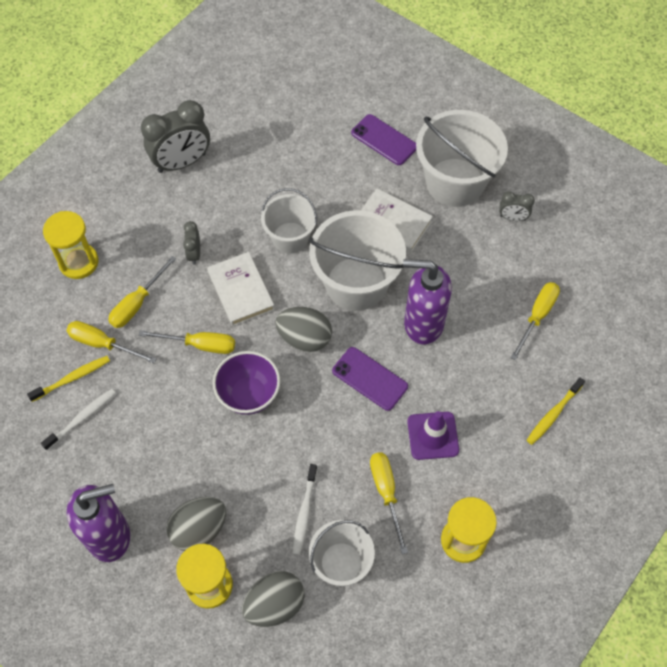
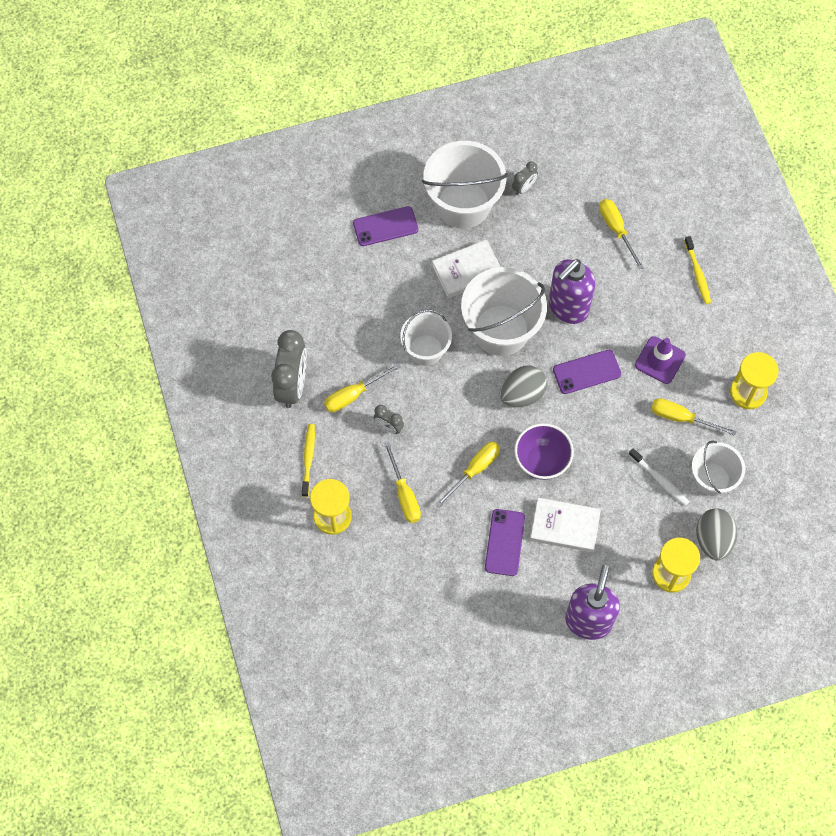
camera: 55 degrees left, 5 degrees up
yellow toothbrush [27,356,110,402] -> yellow toothbrush moved to [302,424,315,497]
white toothbrush [41,389,116,450] -> none
yellow screwdriver [66,321,157,363] -> yellow screwdriver moved to [324,363,401,412]
grey egg [166,497,226,551] -> none
white book [207,252,275,327] -> white book moved to [530,498,601,552]
none -> purple phone [485,509,525,576]

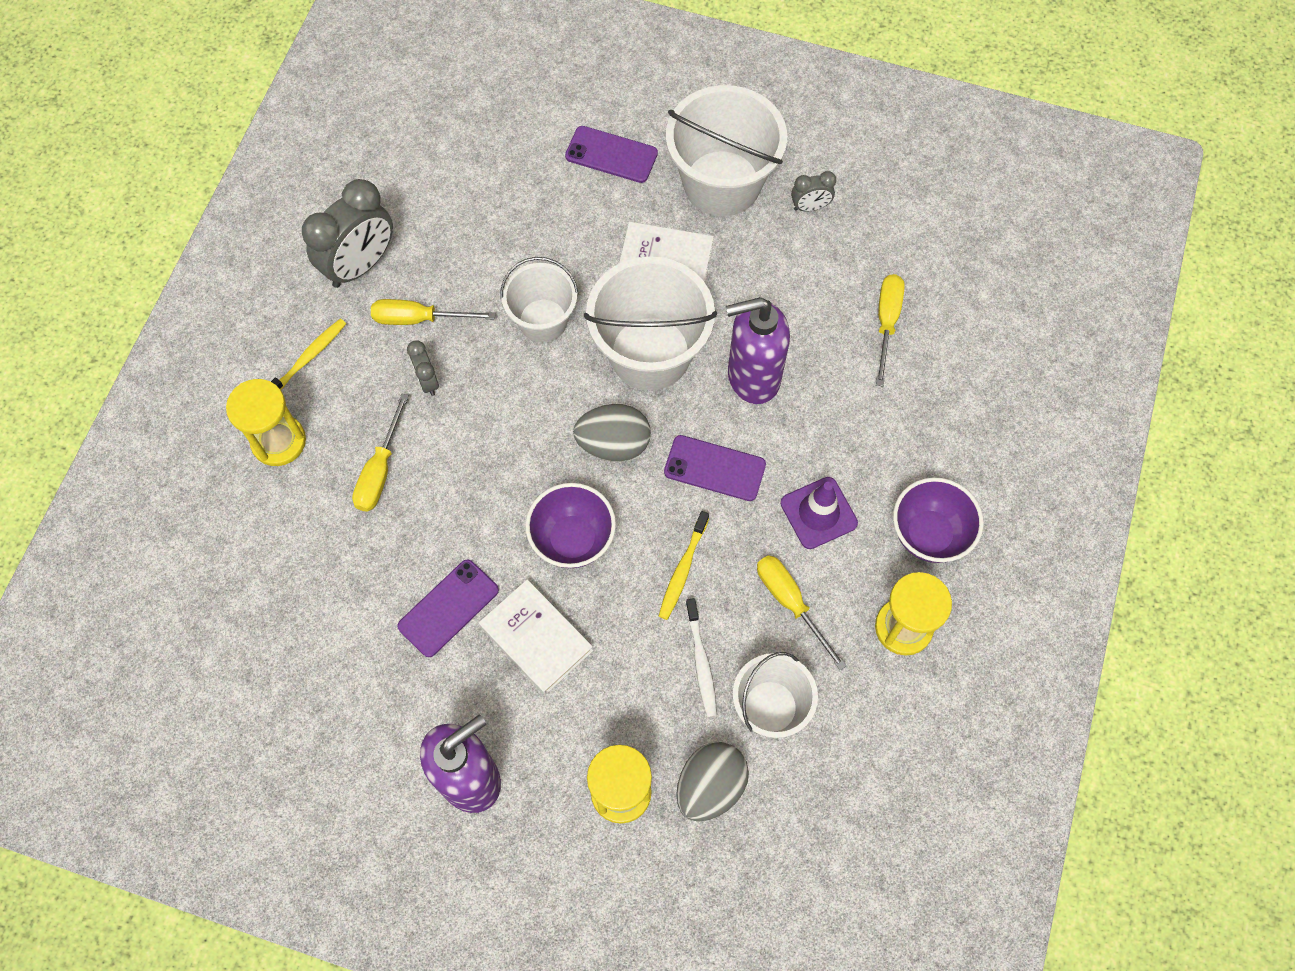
camera: 35 degrees right, 0 degrees up
yellow screwdriver [435,442,500,507] -> none
yellow toothbrush [684,236,711,304] -> yellow toothbrush moved to [659,511,709,620]
none -> purple bowl [893,477,983,563]

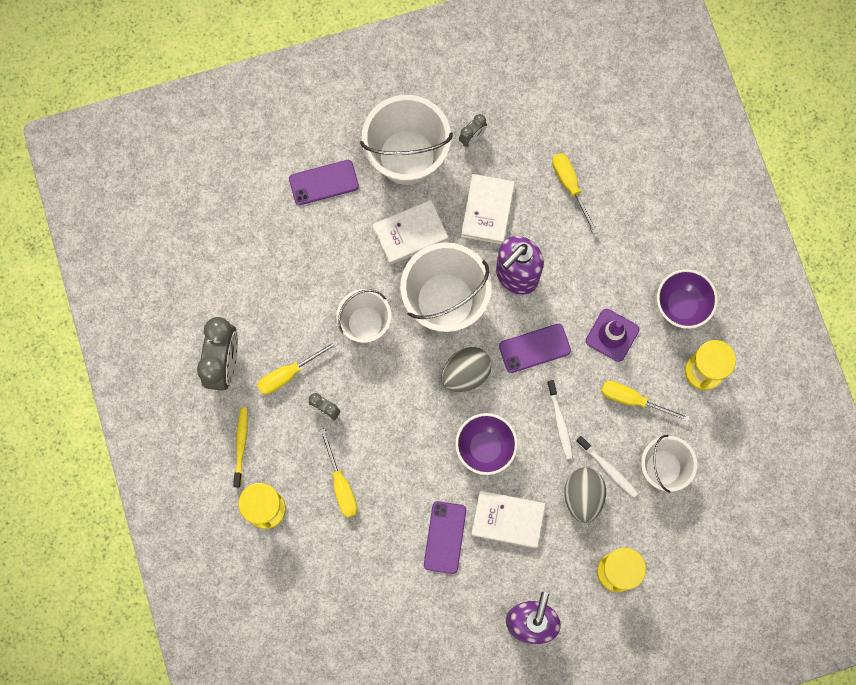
camera: 35 degrees left, 10 degrees up
yellow toothbrush [659,511,709,620] -> white toothbrush [547,380,573,459]
grey egg [676,742,749,822] -> grey egg moved to [564,468,606,523]
none -> white book [461,174,515,244]

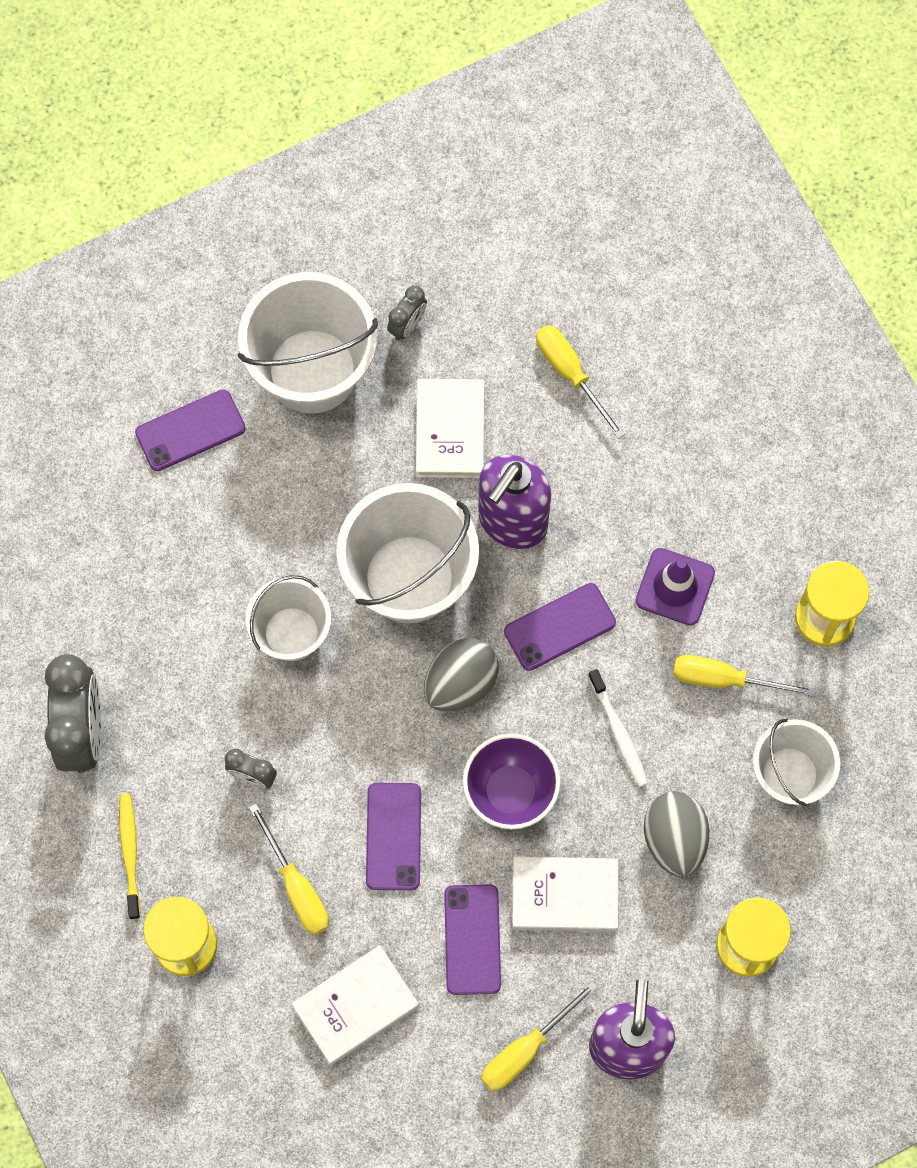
camera: 10 degrees left, 5 degrees down
yellow screwdriver [257,340,339,395] -> yellow screwdriver moved to [481,981,598,1091]
white book [372,200,448,265] -> white book moved to [291,945,419,1065]
white toothbrush [576,436,638,498] -> none
purple bowl [657,269,718,329] -> none
none -> purple phone [366,783,421,890]

